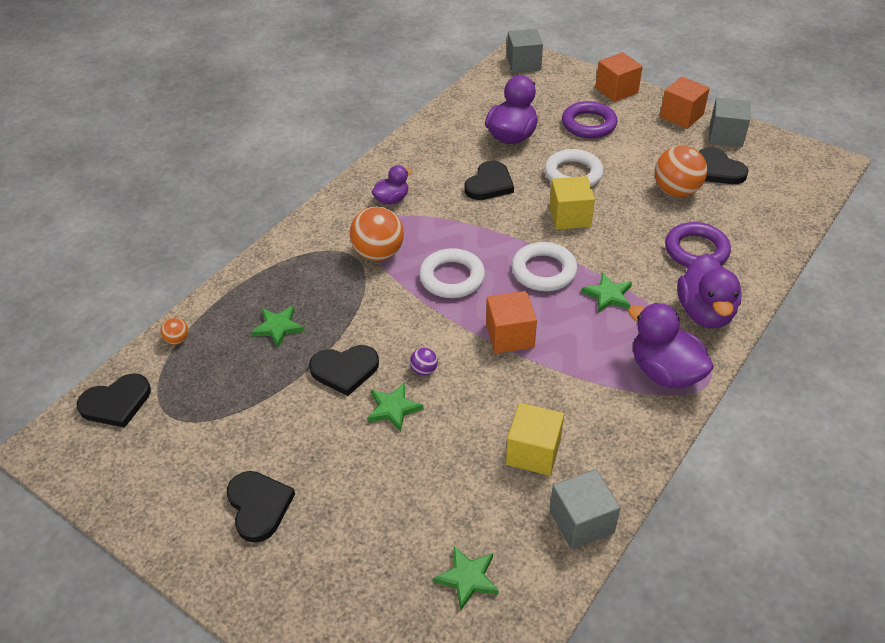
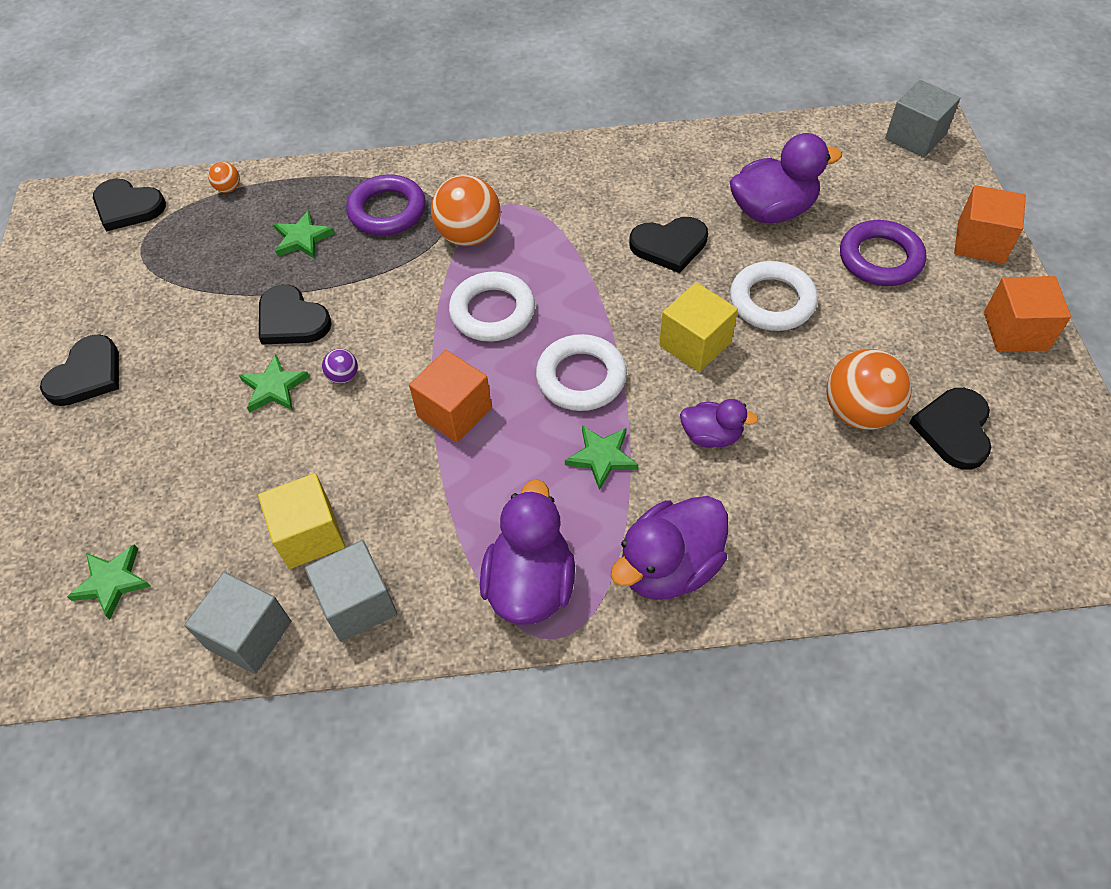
camera: 50 degrees right, 10 degrees up
purple duck [372,165,412,205] -> purple duck moved to [680,399,759,448]
purple ring [665,222,731,268] -> purple ring moved to [346,175,426,235]
grey cube [709,98,750,147] -> grey cube moved to [305,540,397,642]

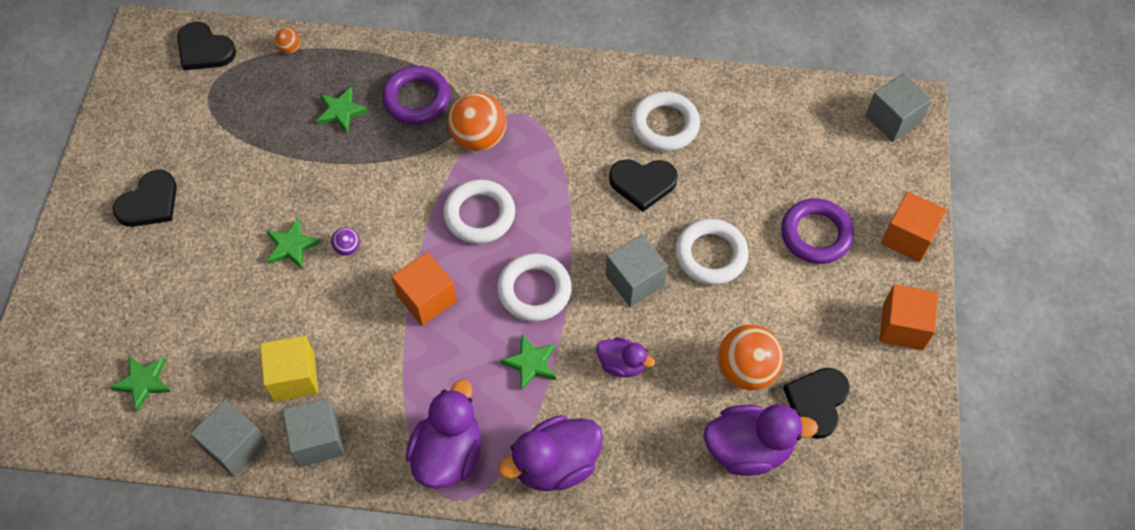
camera: 10 degrees right, 5 degrees up
black heart [259,284,332,344] -> none
yellow cube [659,282,738,372] -> grey cube [606,234,668,307]
purple duck [730,133,842,223] -> purple duck moved to [703,404,818,476]
none -> white ring [631,91,700,151]

